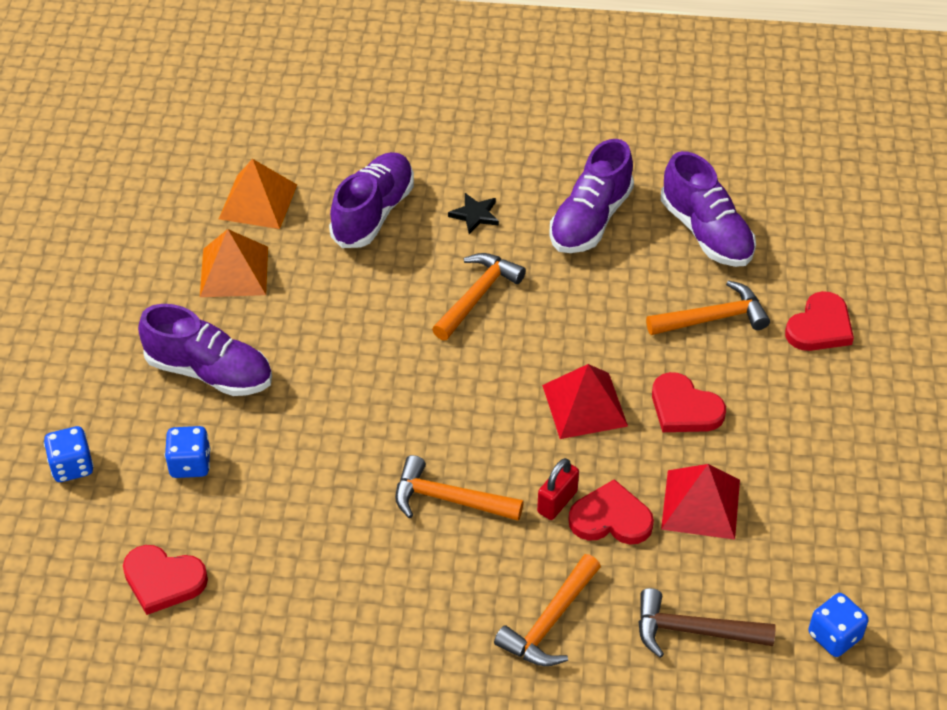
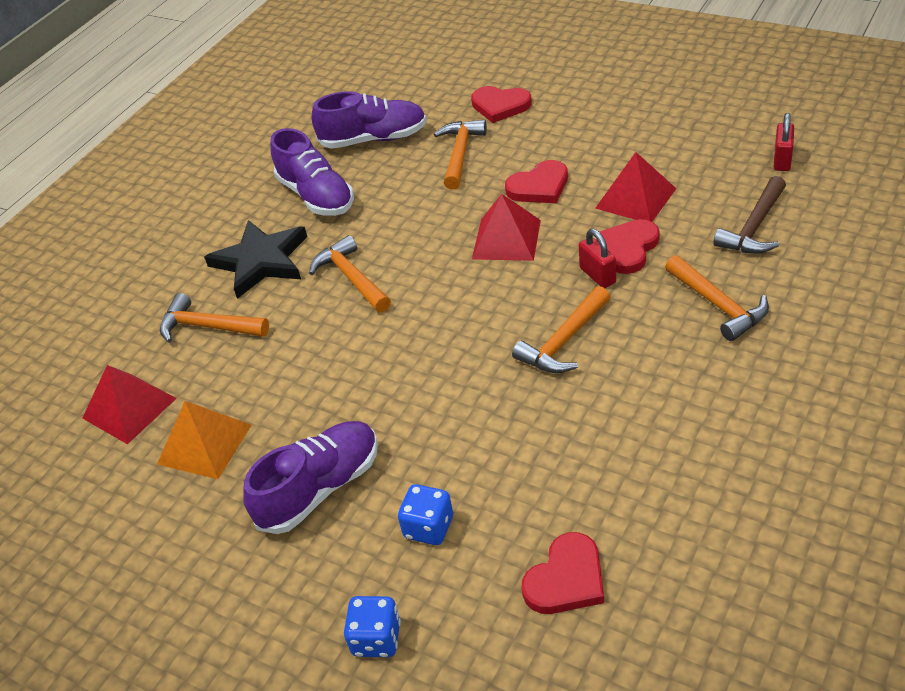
camera: 60 degrees left, 5 degrees down
orange pyramid [219,159,297,229] -> red pyramid [82,365,176,445]
purple shoe [329,152,414,248] -> orange hammer [160,293,269,343]
black star [448,193,499,234] -> black star [204,220,307,299], size x2.12
red heart [785,291,854,351] -> red heart turned 135 degrees clockwise [471,86,532,123]
blue dice [808,593,868,657] -> red padlock [774,113,794,171]

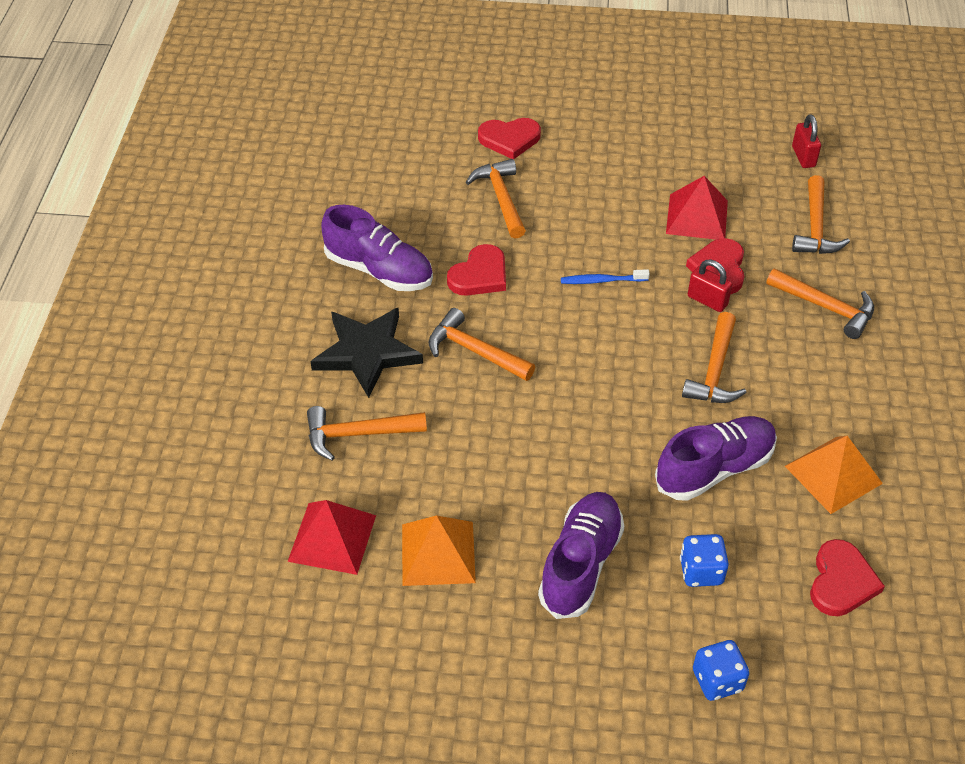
camera: 30 degrees left, 5 degrees up
purple shoe [312,91,427,149] -> purple shoe moved to [655,416,777,501]
red pyramid [472,194,541,261] -> blue toothbrush [561,269,650,284]
red heart [505,160,568,203] -> red heart moved to [447,244,506,295]
brown hammer [713,176,786,254] -> orange hammer [792,175,850,254]
none -> orange pyramid [785,436,883,514]

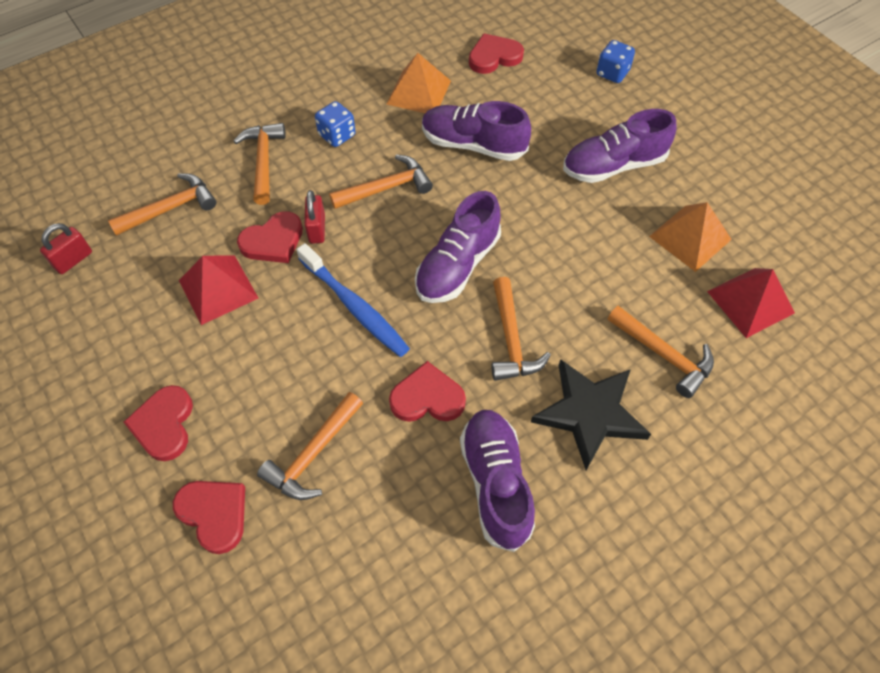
camera: 130 degrees left, 10 degrees up
blue toothbrush [561,269,650,284] -> blue toothbrush [297,243,410,357], size x1.78
blue dice [680,534,729,587] -> blue dice moved to [315,101,355,147]
none -> red heart [124,385,193,461]
none -> purple shoe [415,191,501,303]

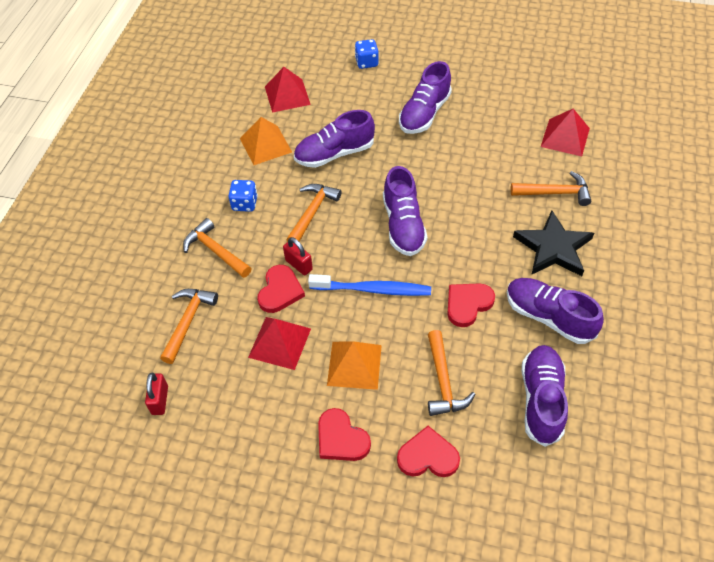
camera: 40 degrees left, 5 degrees down
red heart [469,33,524,74] -> red pyramid [265,67,311,113]
orange hammer [492,277,551,381] -> none
orange pyramid [649,202,732,272] -> orange pyramid moved to [327,341,382,390]
none -> purple shoe [522,345,568,447]

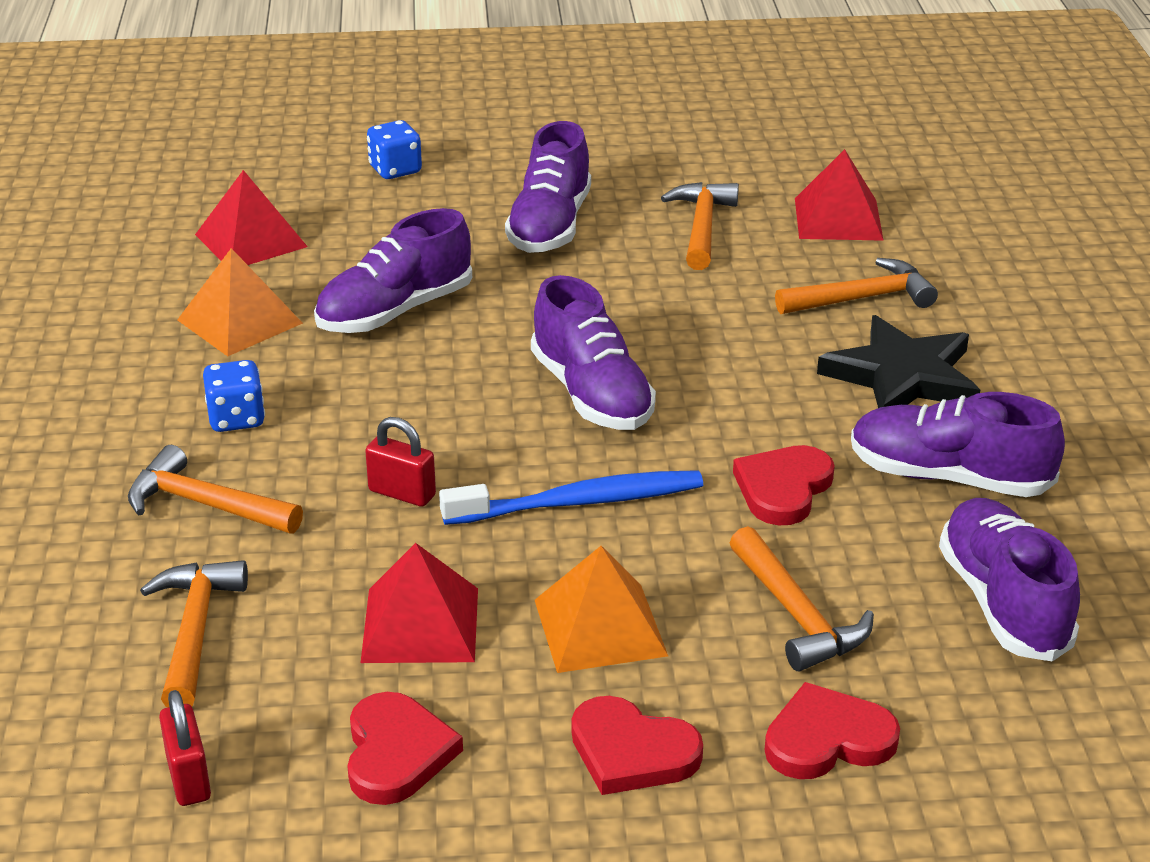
camera: 20 degrees left, 20 degrees down
red heart [257,265,305,313] -> red heart moved to [347,692,463,805]
orange hammer [286,184,341,242] -> orange hammer moved to [661,182,739,270]

